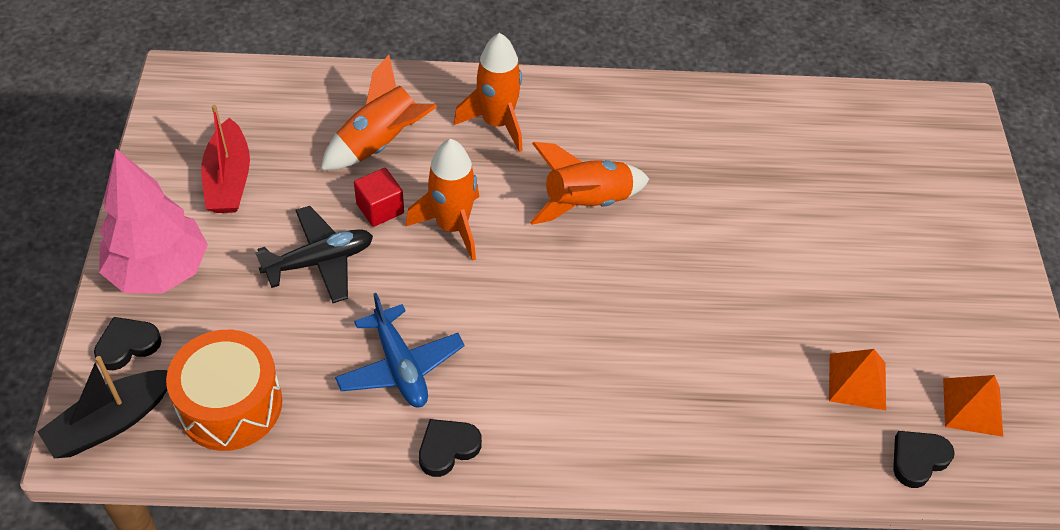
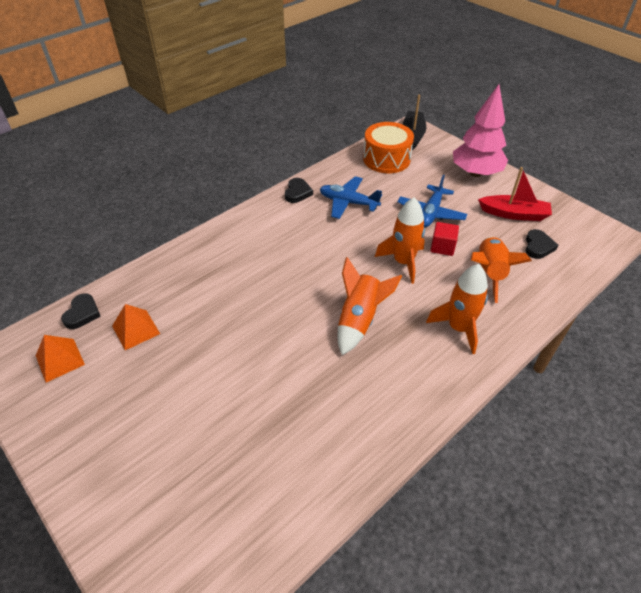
camera: 140 degrees right, 5 degrees down
black heart [94,317,162,370] -> black heart moved to [525,229,558,259]
red boat [201,105,250,213] -> red boat turned 150 degrees clockwise [478,167,552,221]
black plane [255,206,373,303] -> blue plane [397,175,467,227]

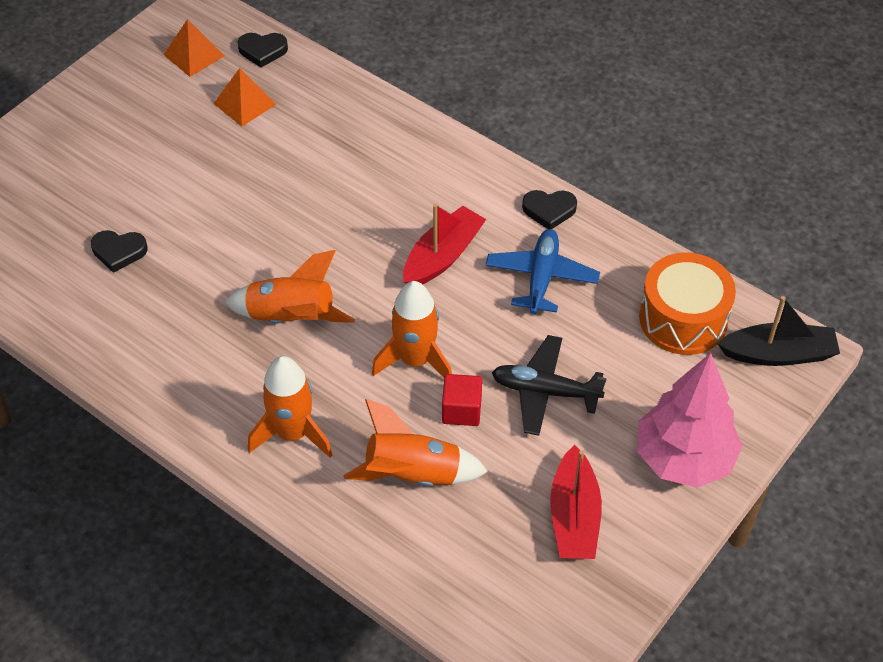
camera: 80 degrees right, 5 degrees up
blue plane [397,175,467,227] -> black plane [492,335,607,436]
black heart [525,229,558,259] -> black heart moved to [91,230,147,273]
none -> red boat [403,204,486,284]

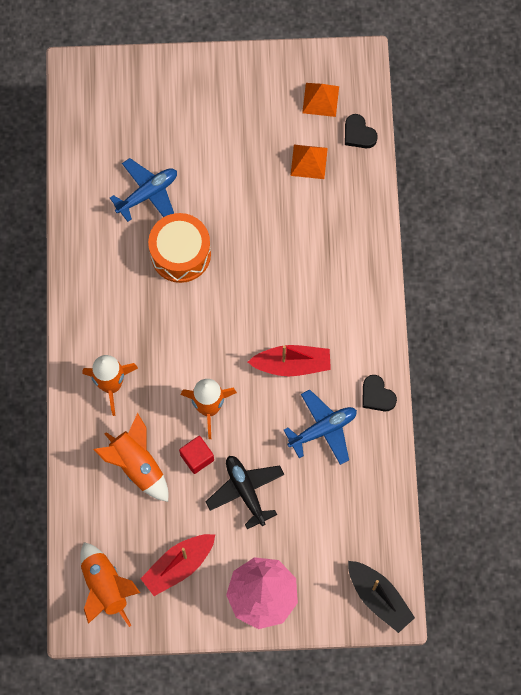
camera: 50 degrees right, 20 degrees up
black heart [91,230,147,273] -> blue plane [110,158,177,222]
orange rocket [225,250,355,324] -> orange rocket moved to [80,542,140,627]
orange drum [639,252,736,355] -> orange drum moved to [148,213,211,283]

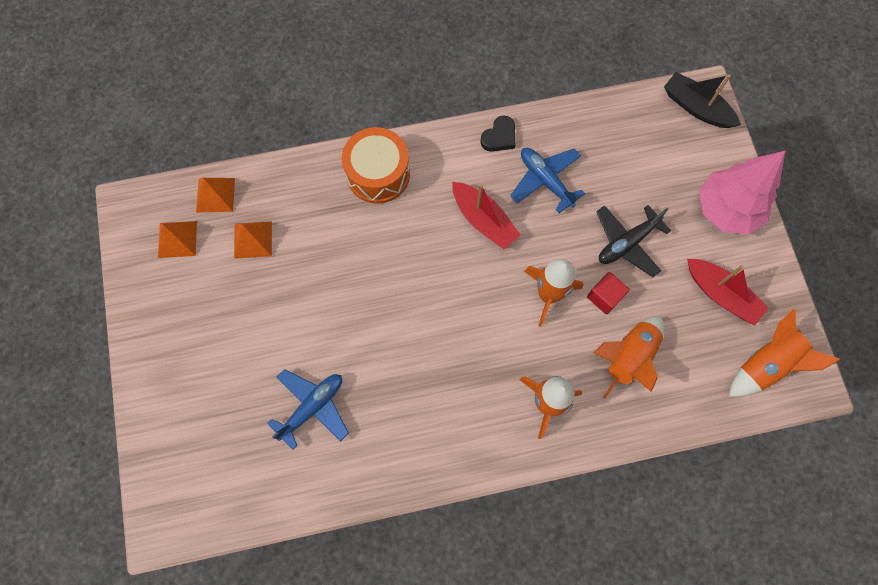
camera: 100 degrees left, 0 degrees up
blue plane [110,158,177,222] -> blue plane turned 90 degrees clockwise [267,369,349,450]
orange drum [148,213,211,283] -> orange drum moved to [342,127,410,204]
red boat [248,345,331,376] -> red boat turned 150 degrees clockwise [452,182,520,249]
black heart [345,114,378,148] -> orange pyramid [196,178,235,212]
black boat [348,561,415,633] -> black boat turned 90 degrees counterclockwise [664,72,741,128]

